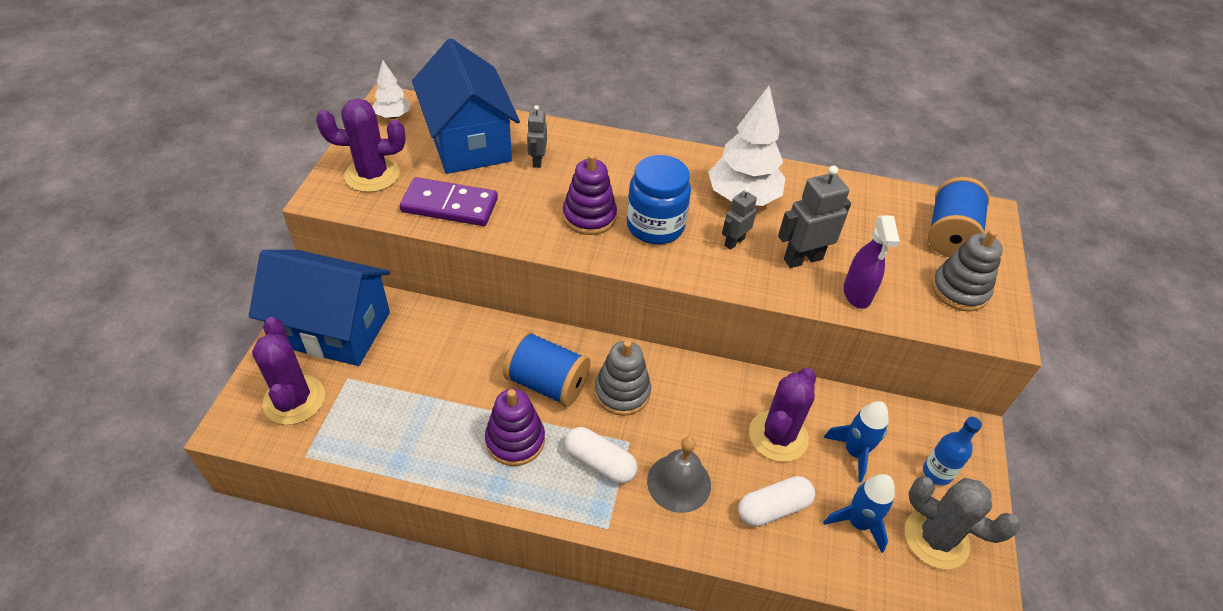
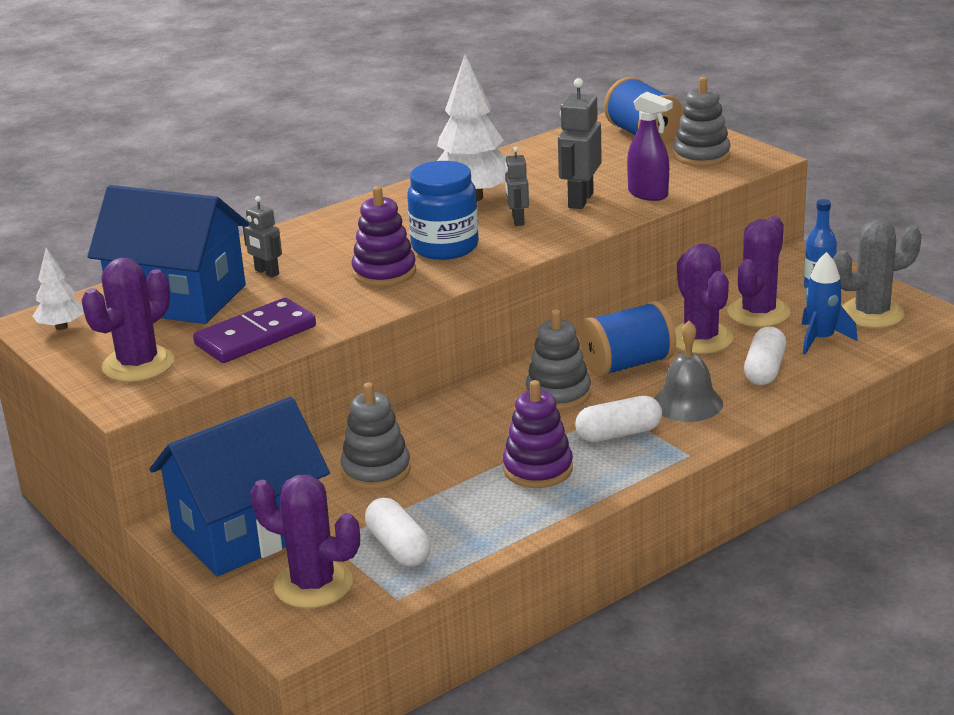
camera: 45 degrees left, 20 degrees down
blue spool [503,331,591,407] -> blue spool moved to [579,301,676,377]
blue rocket [823,401,889,483] -> purple cactus [727,216,790,327]
none -> grey stacking toy [340,382,411,490]
none -> white capsule [365,498,431,567]

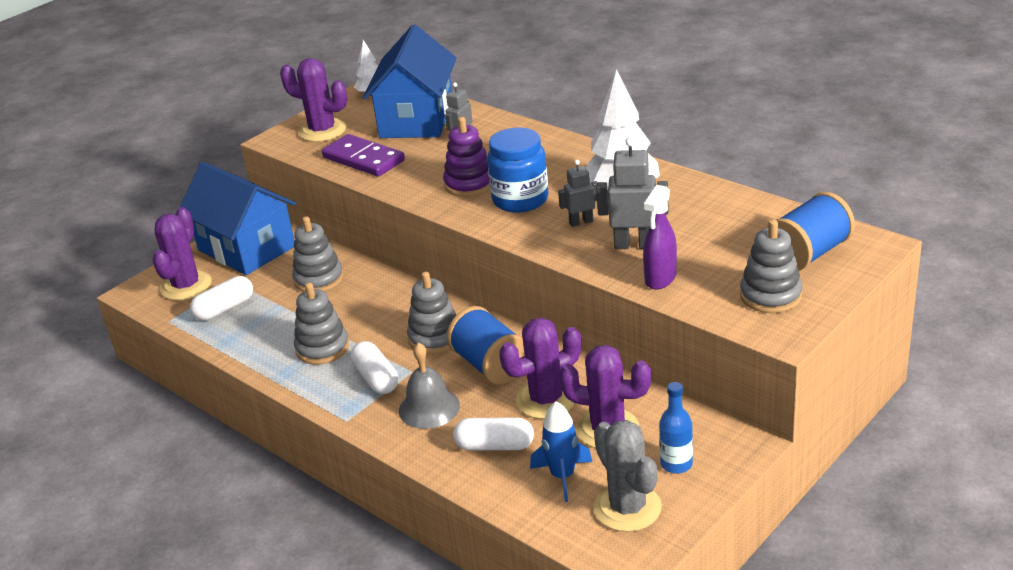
camera: 80 degrees right, 5 degrees up
purple stacking toy [503,380,573,488] -> grey stacking toy [294,283,349,365]

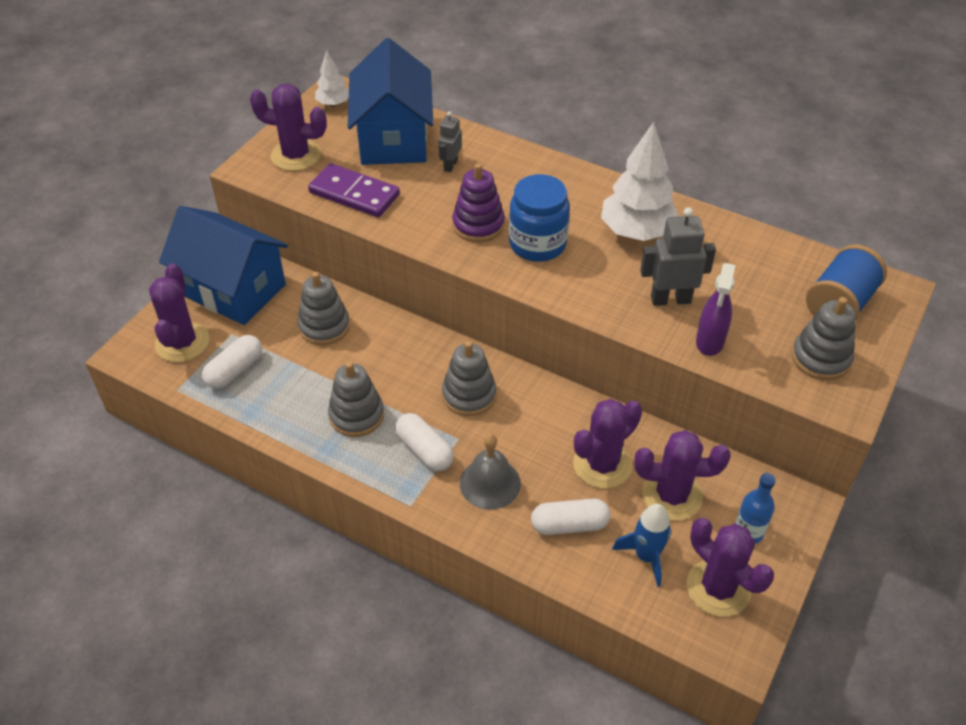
camera: 15 degrees left, 15 degrees up
blue spool [447,306,525,384] -> none
grey robot [558,160,598,227] -> none
grey cactus [594,420,662,532] -> purple cactus [686,518,774,617]

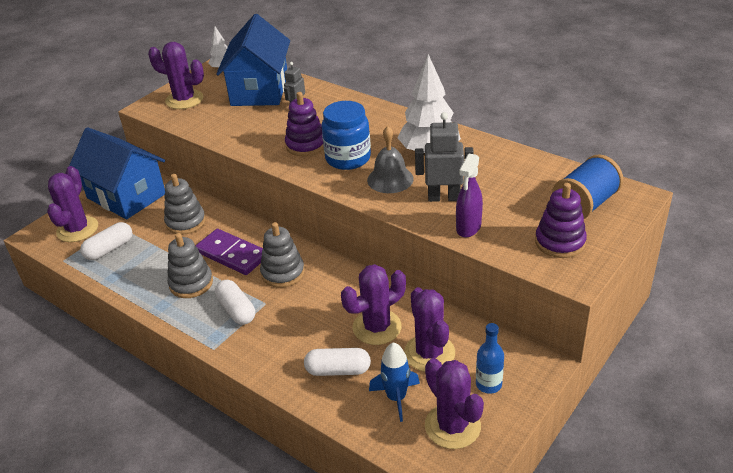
camera: 10 degrees right, 10 degrees down
purple domino [308,163,400,217] -> purple domino moved to [195,229,263,275]
grey bell [460,434,521,510] -> grey bell moved to [367,126,414,193]
purple cactus [634,430,731,521] -> purple cactus turned 60 degrees clockwise [404,287,455,372]
grey stacking toy [792,297,856,380] -> purple stacking toy [535,183,587,258]

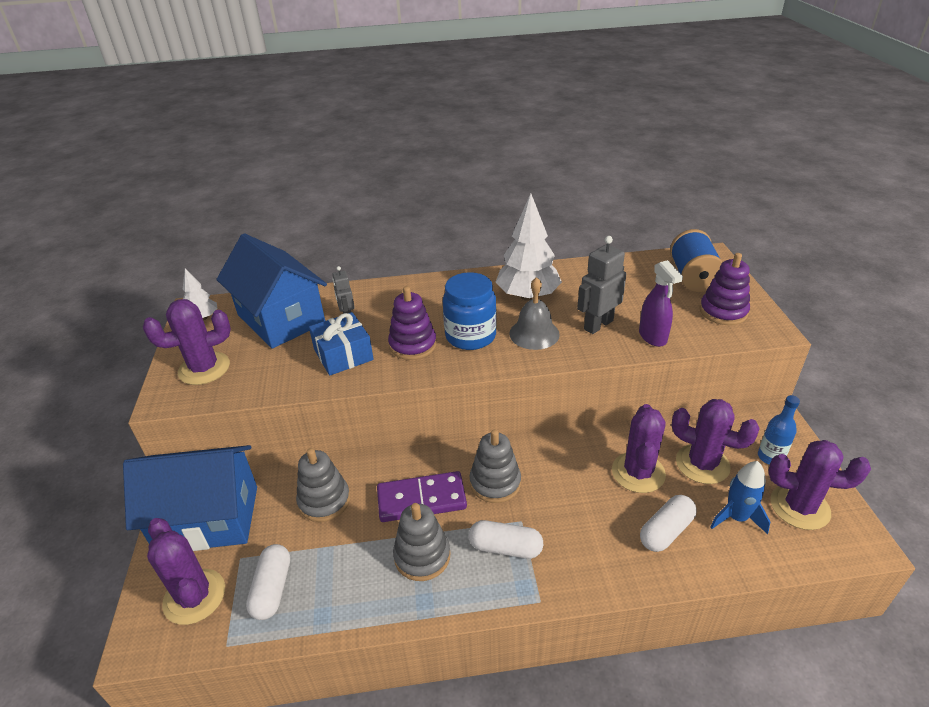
camera: 45 degrees left, 0 degrees up
none -> blue gift [309,312,374,376]

